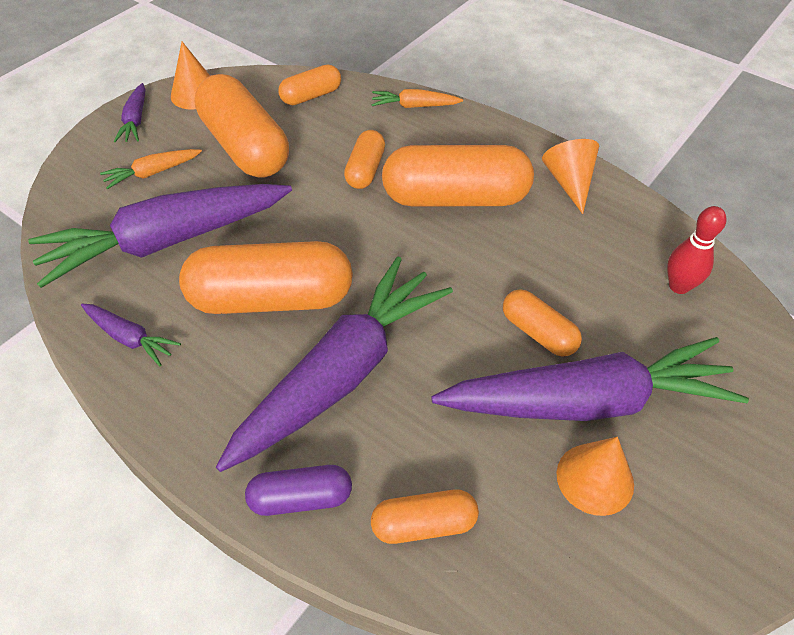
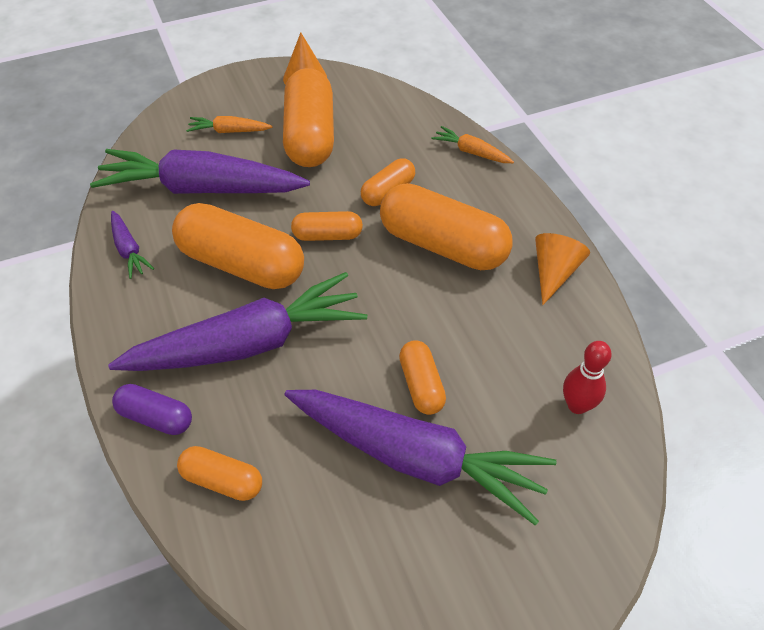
camera: 30 degrees right, 0 degrees up
purple carrot [114,83,146,142] -> none
orange capsule [278,64,341,105] -> orange capsule moved to [291,211,363,241]
orange cone [556,437,634,516] -> none

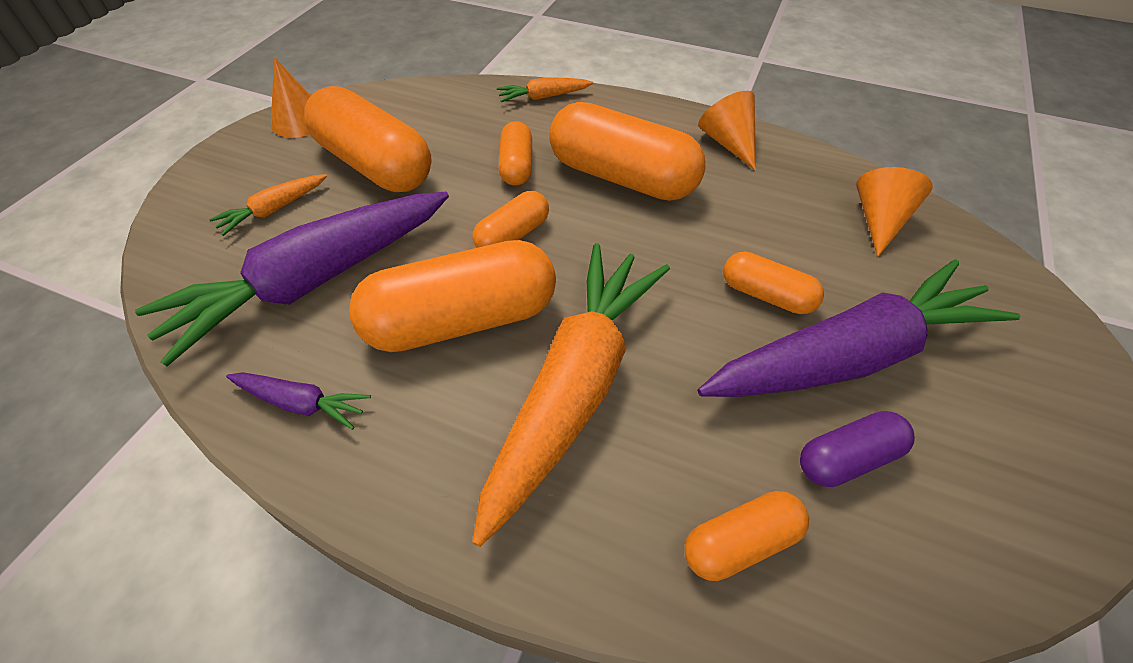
camera: 45 degrees left, 0 degrees up
purple carrot [108,272,367,371] -> orange carrot [472,243,670,547]
purple capsule [112,384,192,435] -> purple capsule moved to [800,411,915,487]
orange capsule [380,183,513,270] -> orange capsule turned 45 degrees clockwise [549,102,706,201]
red bowling pin [563,341,612,414] -> orange cone [856,167,933,257]

